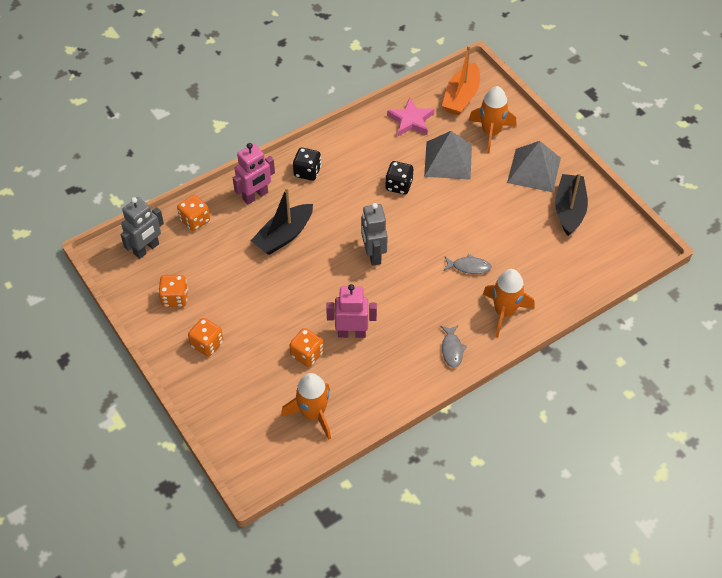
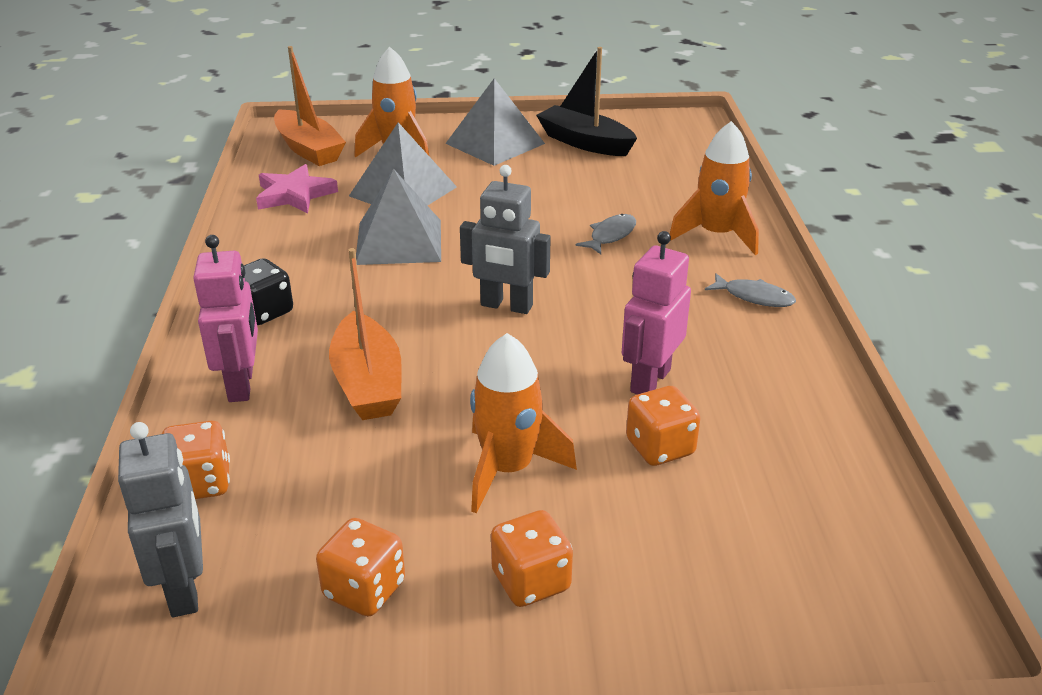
camera: 60 degrees left, 20 degrees down
black boat [251,187,313,255] -> orange boat [329,248,402,420]
orange rocket [281,373,331,440] -> orange rocket moved to [470,333,577,513]
black dice [385,161,413,195] -> grey pyramid [356,169,441,265]

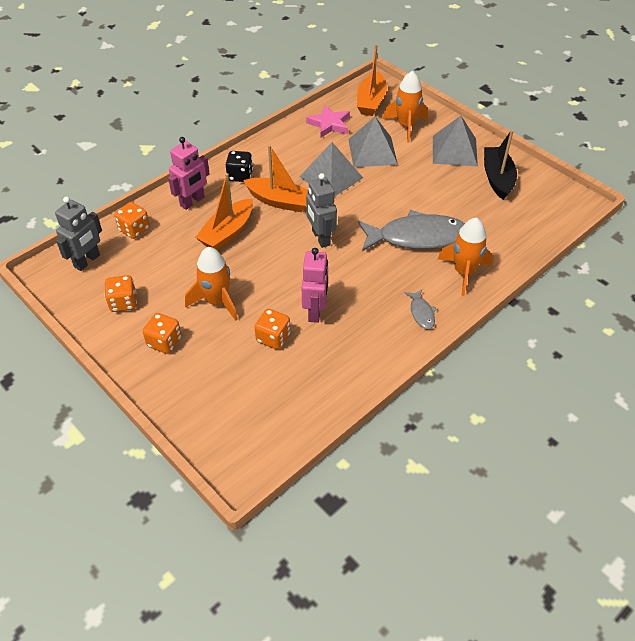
camera: 50 degrees right, 15 degrees up
grey fish [576,214,636,254] -> grey fish [358,210,465,251], size x2.31
pink robot [622,231,691,395] -> pink robot turned 105 degrees clockwise [302,248,328,323]
none -> orange boat [243,145,308,212]

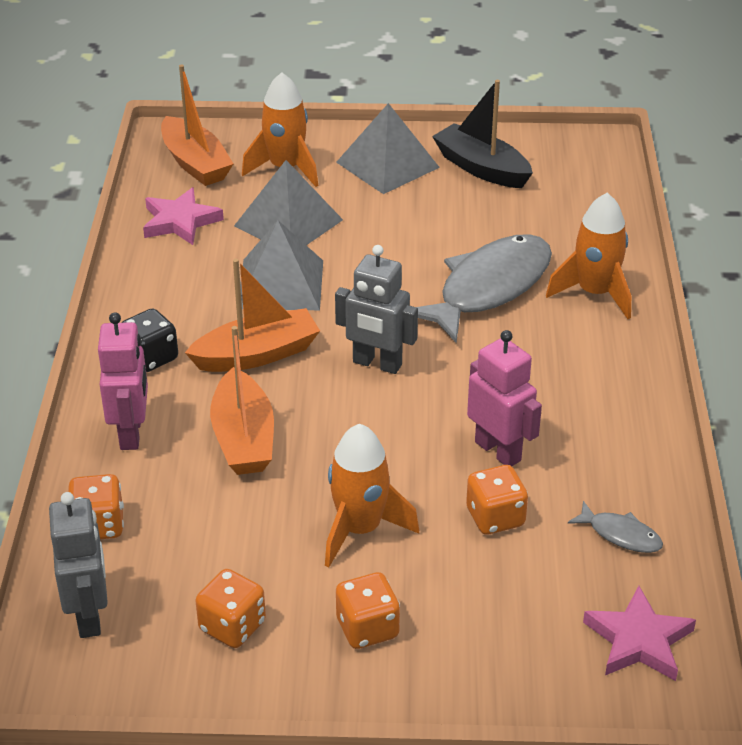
camera: 45 degrees left, 10 degrees down
grey fish [405,290,436,329] -> grey fish moved to [568,501,663,553]
none -> pink star [583,586,696,681]

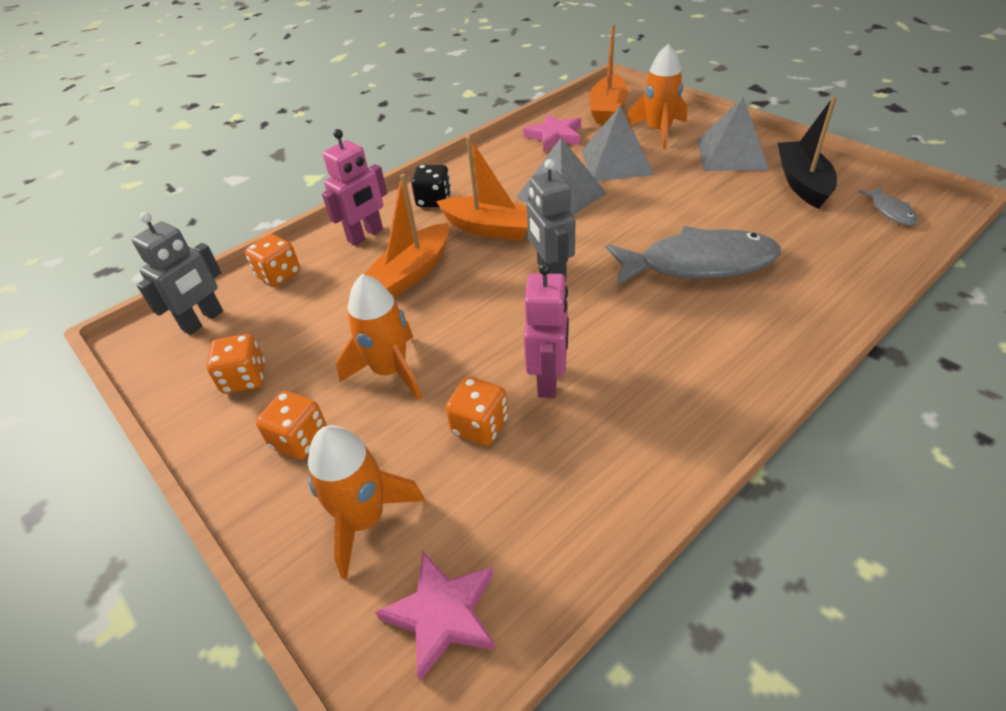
camera: 50 degrees right, 5 degrees up
orange rocket [546,193,631,319] -> orange rocket moved to [308,425,425,579]
grey fish [568,501,663,553] -> grey fish moved to [858,187,917,226]

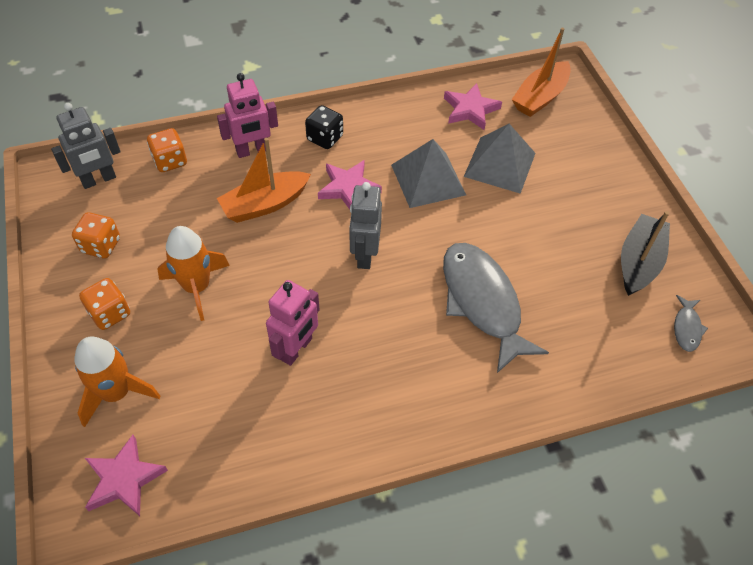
camera: 20 degrees right, 10 degrees up
orange boat [436,136,528,240] -> pink star [318,160,382,210]
orange dice [446,377,508,446] -> none
grey fish [606,226,781,286] -> grey fish turned 135 degrees counterclockwise [443,243,549,373]
orange rocket [627,44,687,149] -> none
grey pyramid [697,97,769,171] -> none

